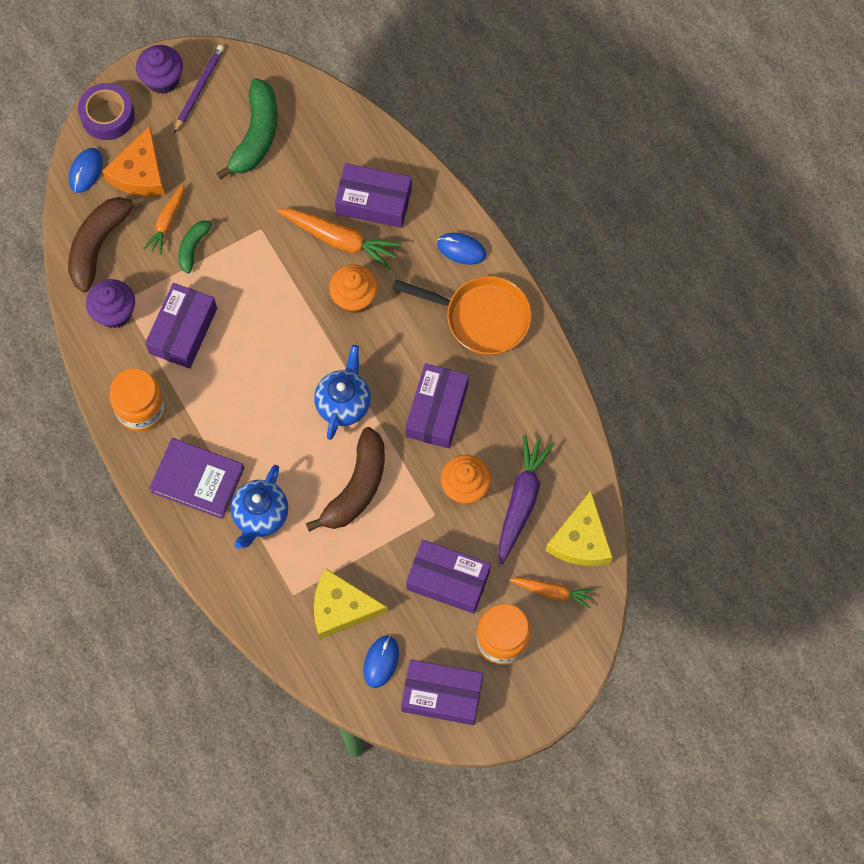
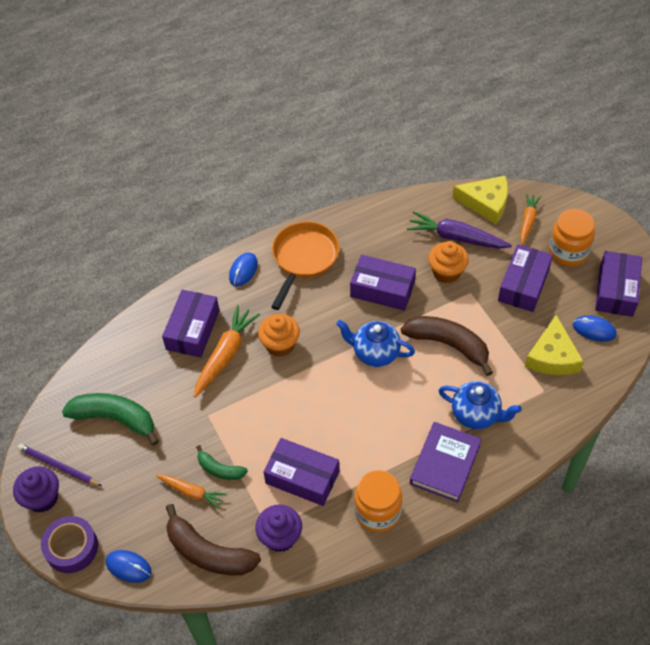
camera: 85 degrees left, 15 degrees down
orange cheese [102,126,165,196] -> none

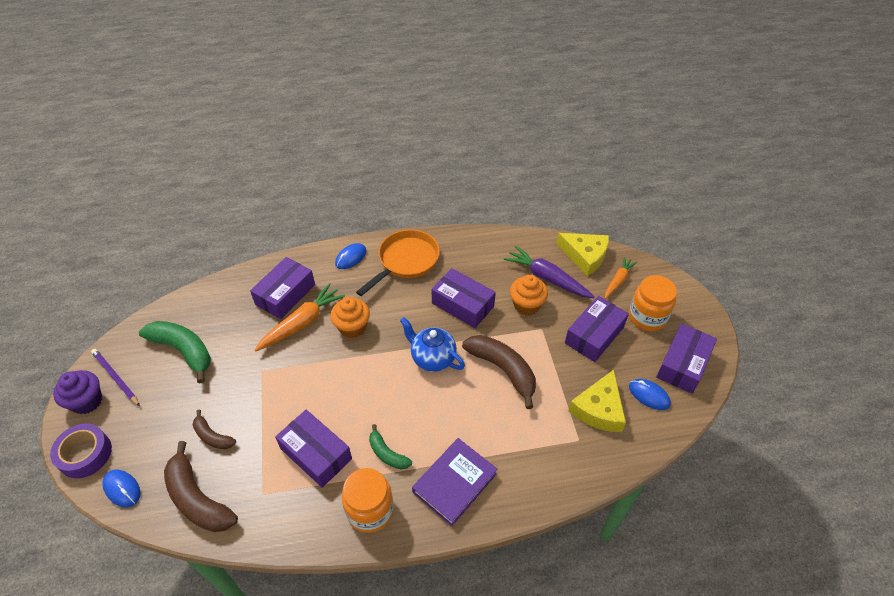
camera: 15 degrees right, 5 degrees down
orange carrot [156,475,227,509] -> brown banana [193,409,236,449]
green banana [196,445,248,480] -> green banana moved to [369,424,412,469]
purple cupcake [255,505,302,552] -> none
blue teapot [438,381,522,429] -> none

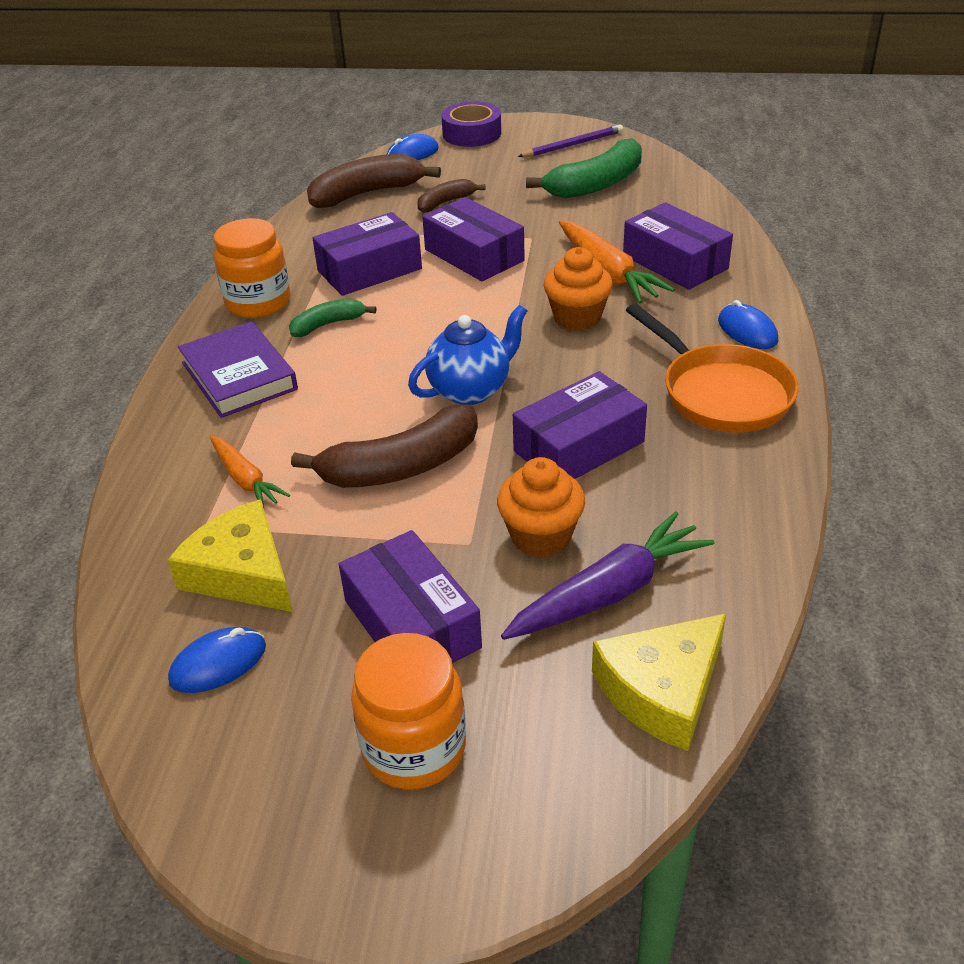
camera: 110 degrees right, 10 degrees down
purple cupcake [53,370,102,414] -> none
orange carrot [605,256,637,299] -> orange carrot moved to [210,436,290,508]
purple box [656,323,717,394] -> purple box moved to [422,197,525,281]

